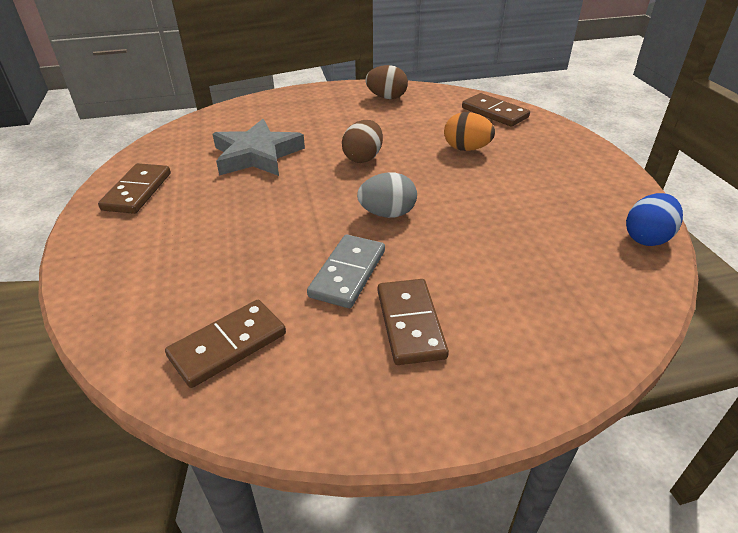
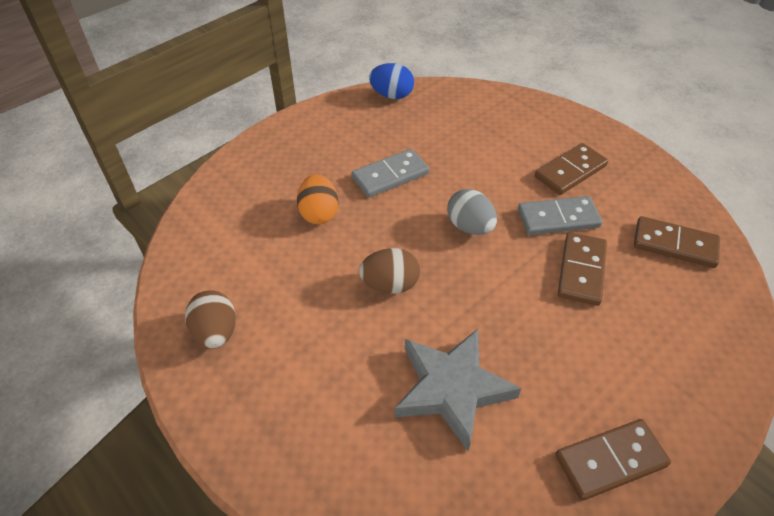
camera: 120 degrees left, 10 degrees up
brown domino [462,93,530,127] -> brown domino moved to [558,232,607,306]
none -> grey domino [352,149,429,198]

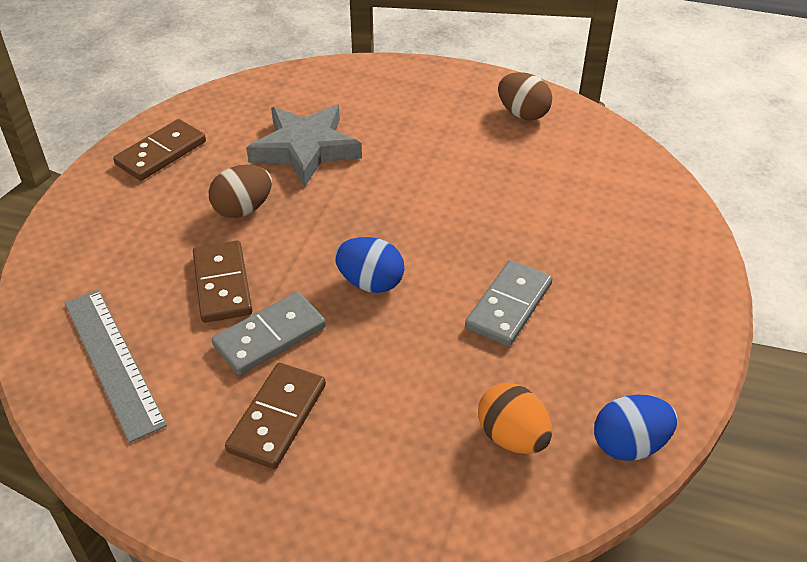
camera: 150 degrees right, 5 degrees down
orange egg [297,174,339,225] -> orange egg moved to [478,383,552,454]
brown egg [359,248,420,294] -> brown egg moved to [209,165,272,218]
grey egg [447,189,497,235] -> blue egg [335,237,404,293]
brown domino [634,216,720,268] -> grey ruler [65,290,167,443]

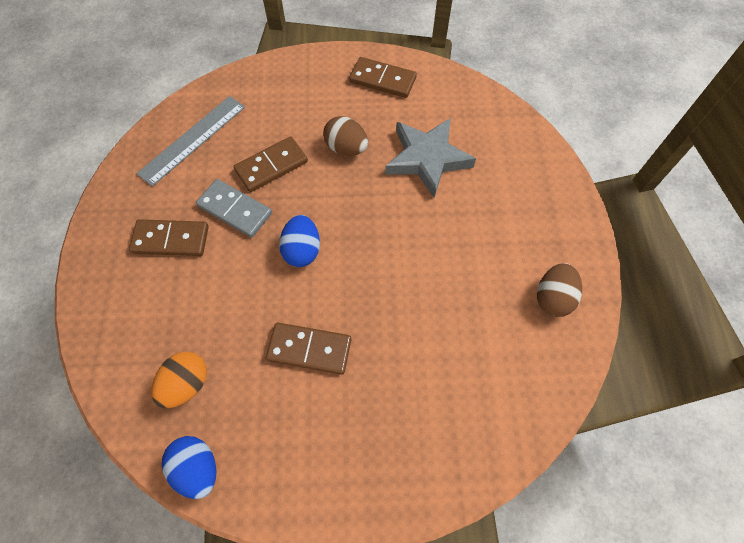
camera: 70 degrees right, 20 degrees up
grey domino [465,260,553,347] -> brown domino [266,322,351,375]

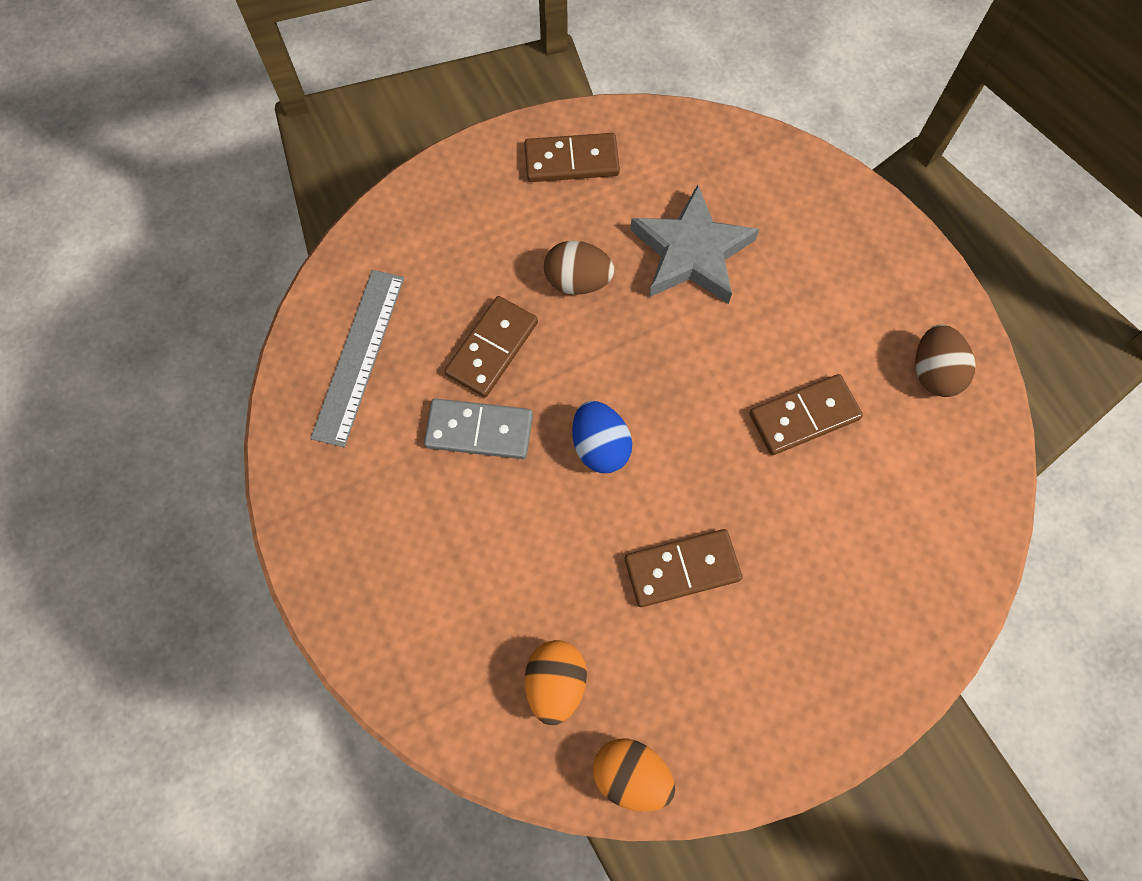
camera: 25 degrees left, 5 degrees up
brown domino [129,219,209,256] -> brown domino moved to [749,374,863,455]
blue egg [162,436,216,499] -> orange egg [593,739,675,812]

